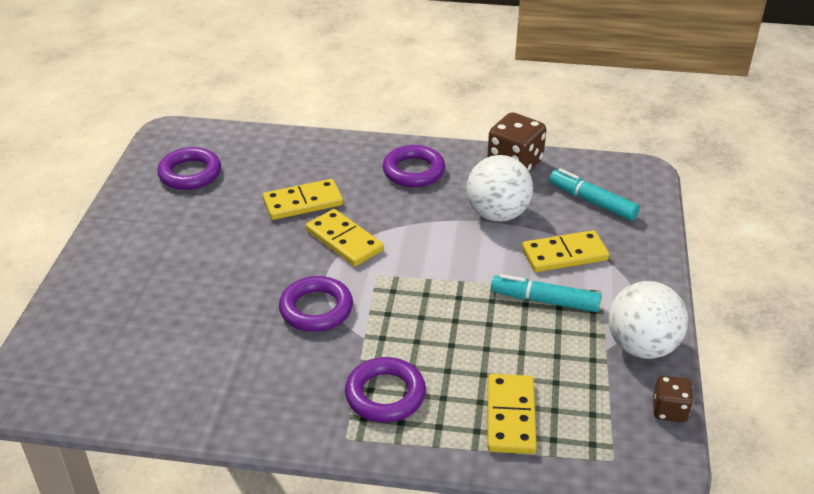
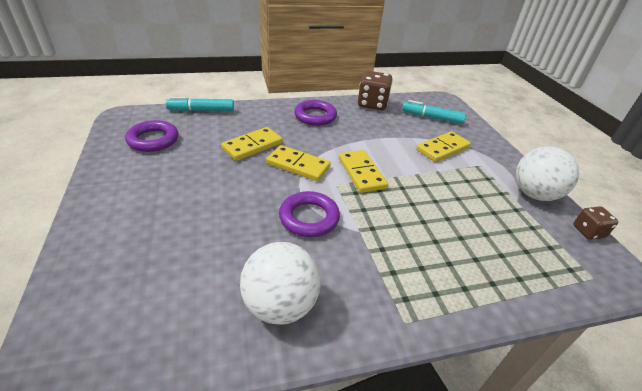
camera: 25 degrees left, 0 degrees up
purple ring [345,357,426,423] -> none
white ball [467,155,533,222] -> white ball moved to [240,242,321,325]
yellow domino [487,374,537,454] -> yellow domino moved to [339,150,388,193]
turquoise marker [491,274,602,312] -> turquoise marker moved to [166,97,234,111]

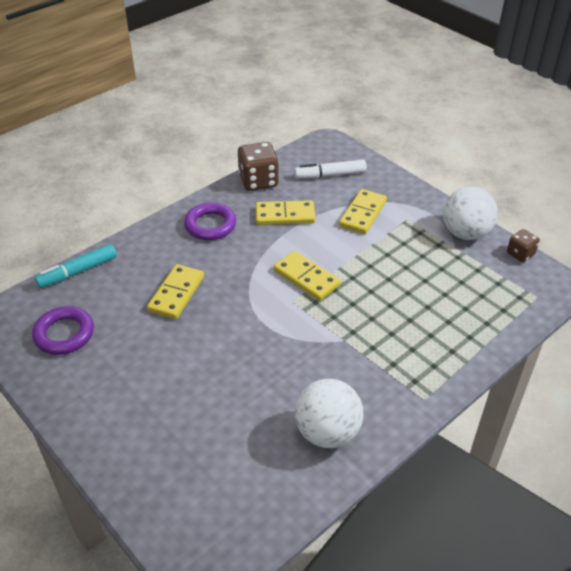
camera: 25 degrees left, 5 degrees up
yellow domino [266,145,331,181] -> yellow domino moved to [256,200,315,225]
purple ring [279,191,340,237] -> none
turquoise marker [402,100,466,124] -> white marker [294,160,367,179]

